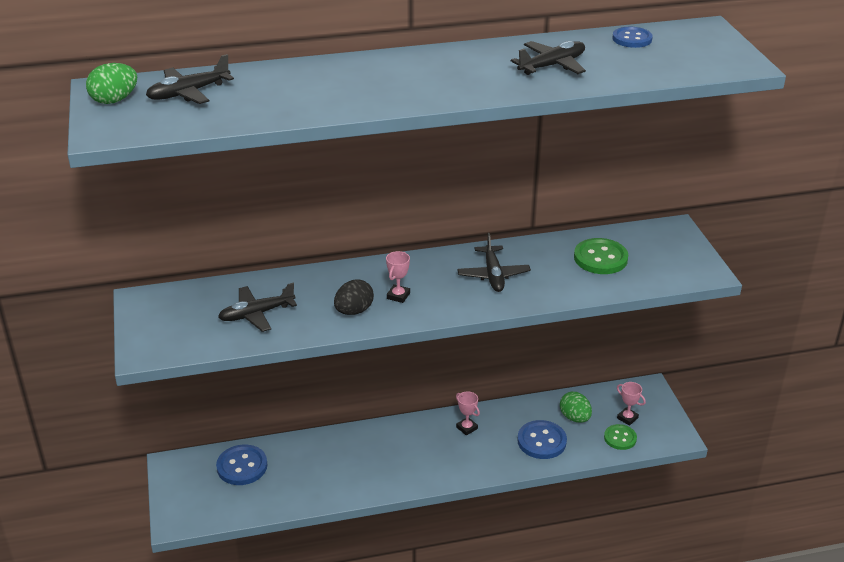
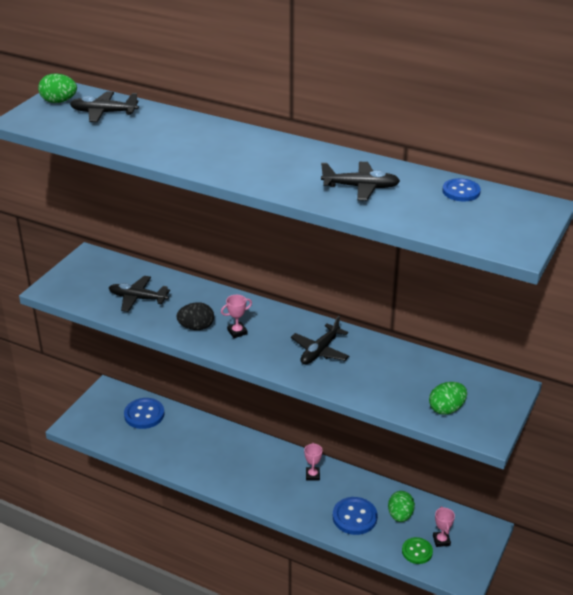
camera: 40 degrees right, 0 degrees up
green button [574,238,628,274] -> none
none -> green egg [429,382,467,415]

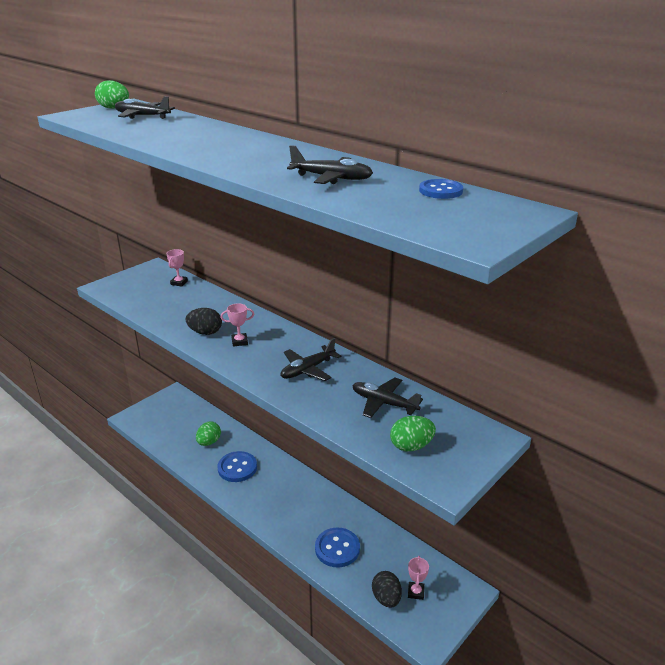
camera: 15 degrees right, 5 degrees down
black plane [109,276,170,312] -> black plane moved to [352,378,423,418]
blue button [124,398,165,429] -> blue button moved to [217,451,257,482]
pink trophy [304,443,323,480] -> pink trophy moved to [166,249,188,286]
green egg [388,491,415,522] -> green egg moved to [196,421,221,446]
green button [402,537,433,564] -> black egg [372,571,402,608]

